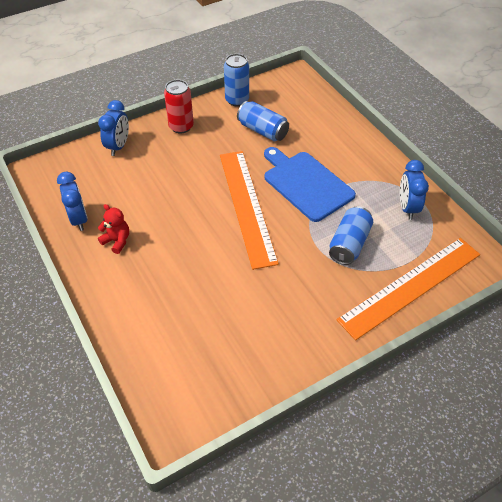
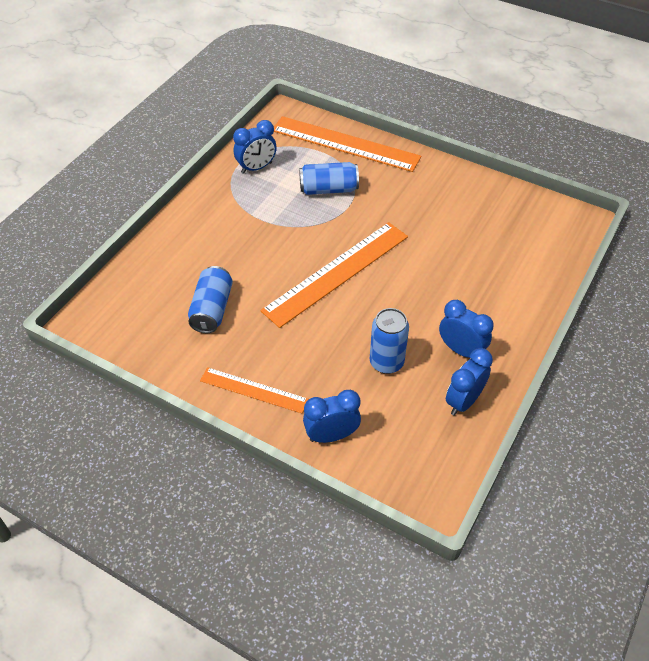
camera: 120 degrees left, 0 degrees up
red teddy bear [98,204,129,254] -> blue clock [439,300,494,358]
red can [164,80,194,133] -> orange ruler [200,367,309,414]
blue can [224,54,249,107] -> blue can moved to [370,308,409,374]
blue cutting board [264,147,356,222] -> none

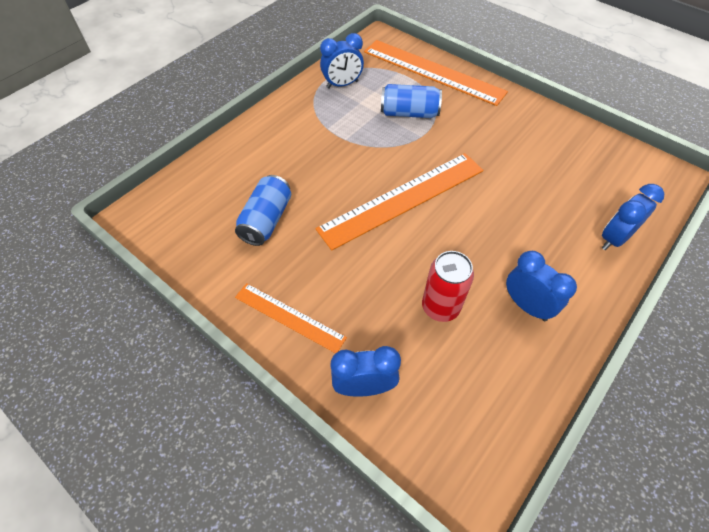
camera: 10 degrees right, 5 degrees up
blue can [370,308,409,374] -> red can [422,251,474,322]
blue clock [446,348,493,416] -> blue clock moved to [602,184,664,250]

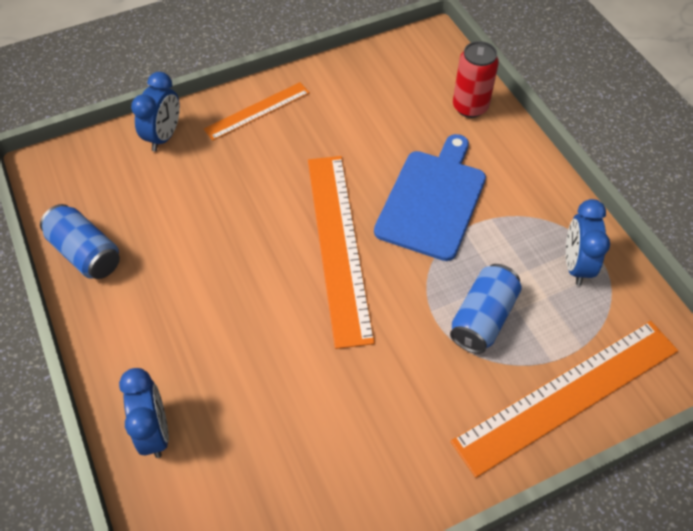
camera: 115 degrees right, 0 degrees up
blue can [235,175,291,246] -> blue can moved to [40,204,120,279]
red can [422,251,474,322] -> red can moved to [453,41,499,118]
blue clock [506,251,577,321] -> none
none -> blue cutting board [374,134,486,261]

